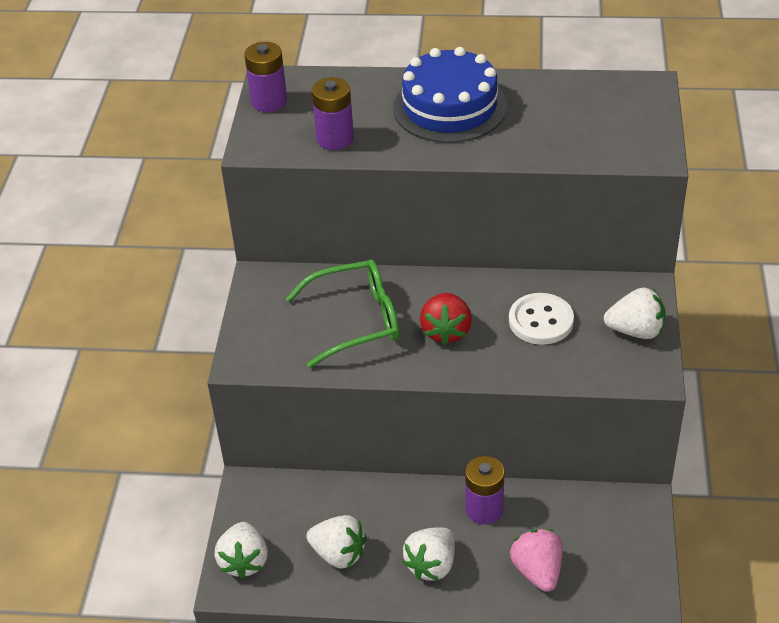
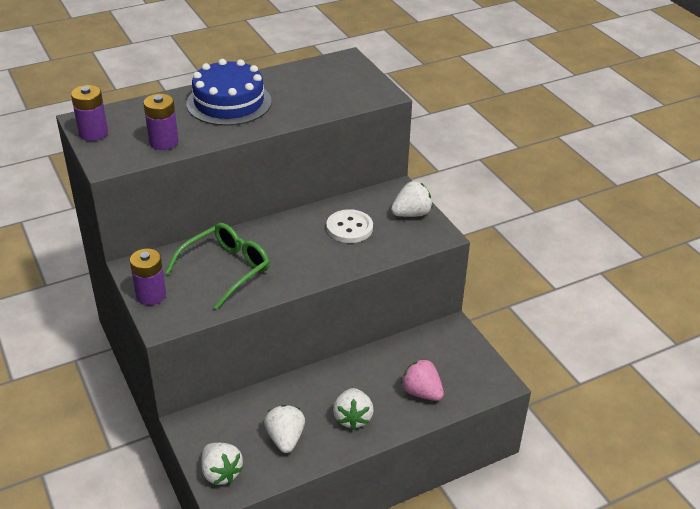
camera: 35 degrees left, 5 degrees down
white strawberry [306,515,366,569] -> white strawberry turned 90 degrees counterclockwise [264,405,305,453]
red strawberry [420,293,472,345] -> none
purple battery [465,456,504,524] -> purple battery moved to [130,248,166,305]

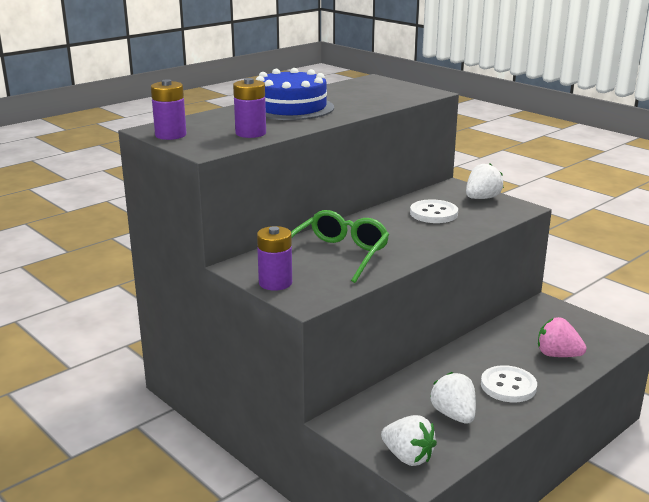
camera: 15 degrees left, 15 degrees down
white strawberry [333,388,374,430] -> white button [481,365,537,402]

